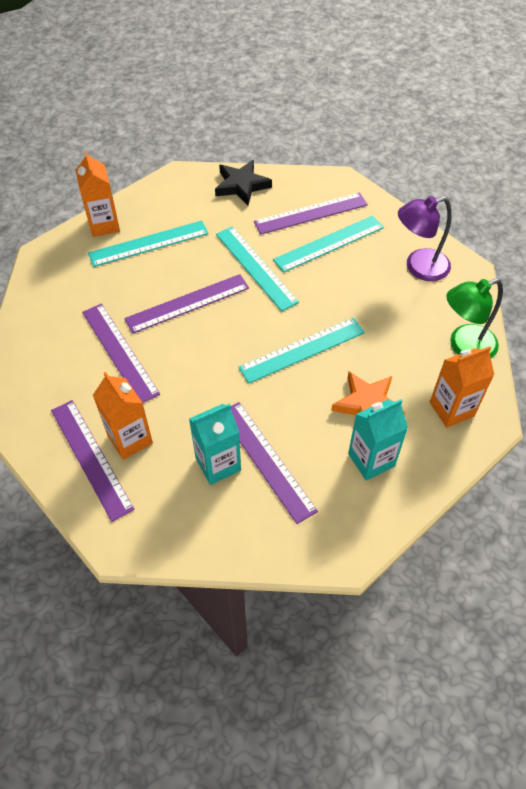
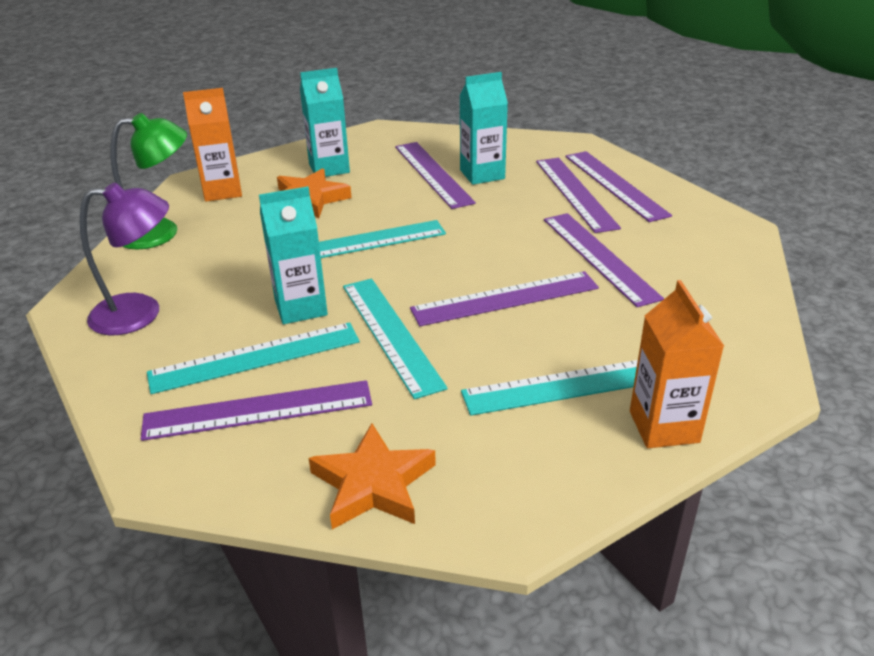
camera: 170 degrees left, 20 degrees down
orange carton [93,372,153,460] -> purple ruler [536,158,621,233]
black star [215,160,272,205] -> orange star [308,423,436,529]
none -> turquoise carton [259,186,328,324]

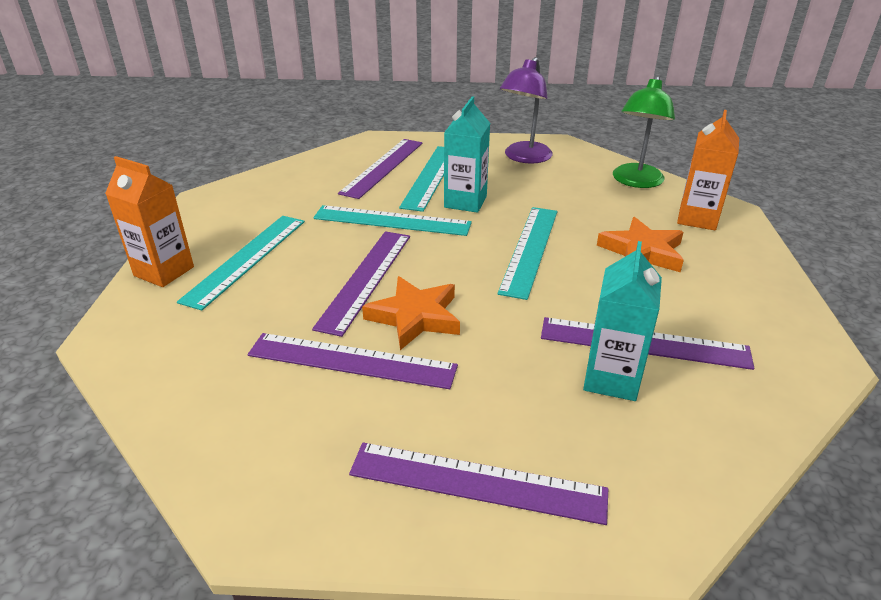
camera: 125 degrees right, 0 degrees up
turquoise carton [300,68,350,177] -> none
orange star [308,423,436,529] -> orange star moved to [362,276,460,350]
purple ruler [536,158,621,233] -> none

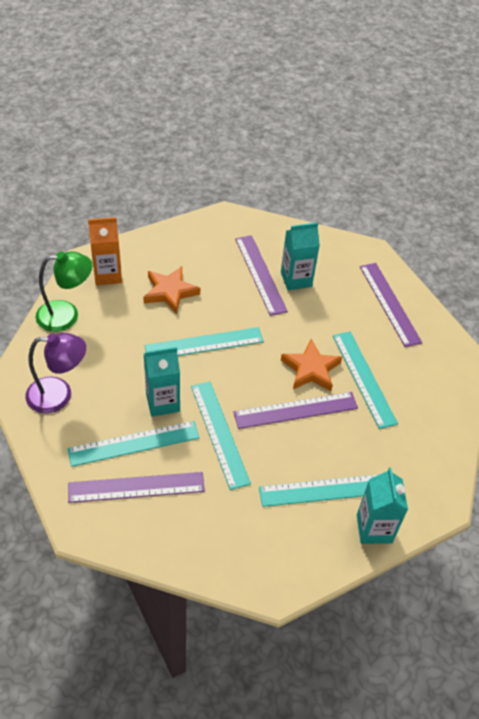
camera: 125 degrees left, 15 degrees up
orange carton [105,156,194,287] -> turquoise carton [357,467,408,544]
purple ruler [248,333,458,389] -> turquoise ruler [333,332,398,429]

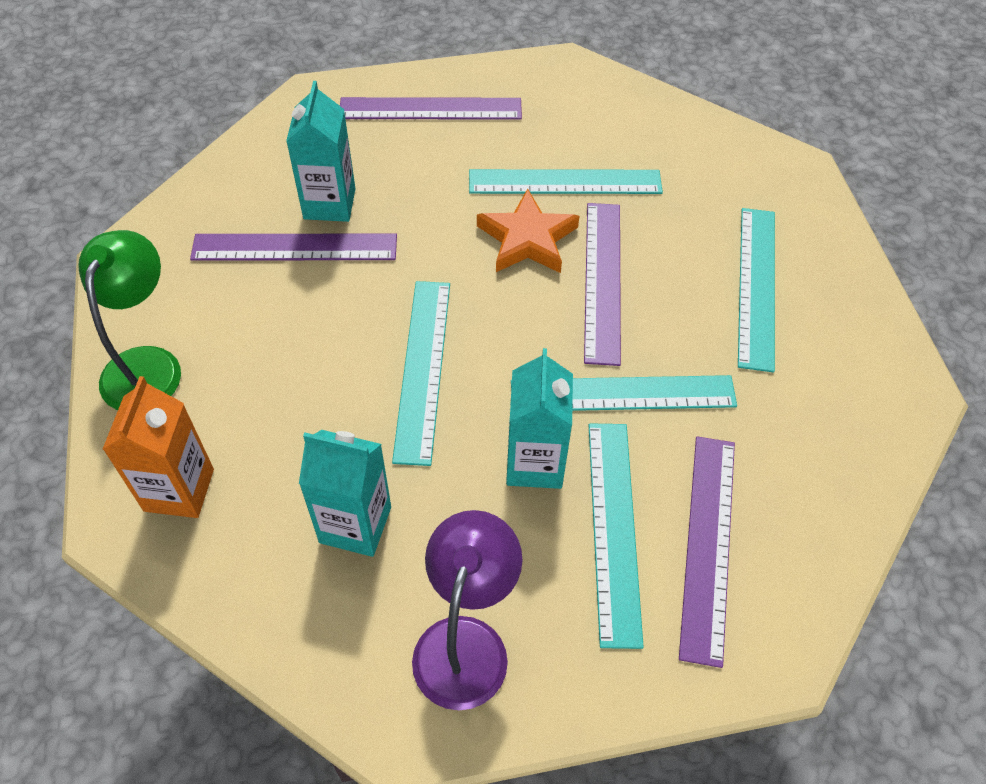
camera: 70 degrees left, 5 degrees up
green lamp [36,251,92,332] -> green lamp moved to [78,230,181,410]
orange star [143,266,200,314] -> none
turquoise carton [357,467,408,544] -> turquoise carton moved to [299,430,391,557]

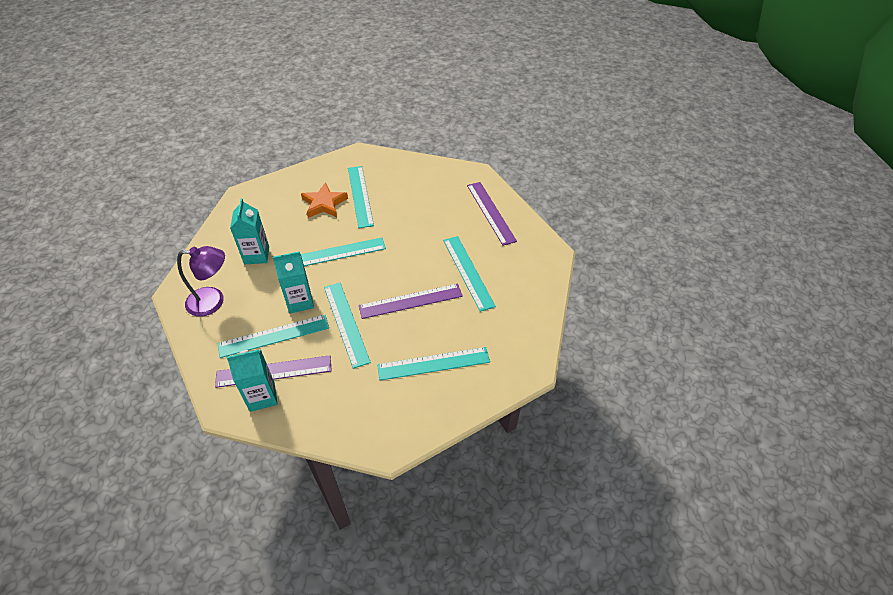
camera: 70 degrees right, 5 degrees down
green lamp [78,230,181,410] -> none
orange carton [102,376,214,518] -> none
purple ruler [190,234,397,261] -> none
turquoise carton [286,81,356,222] -> turquoise carton moved to [227,350,278,412]
orange star [477,188,579,273] -> orange star moved to [301,182,348,218]
none -> turquoise ruler [348,166,374,228]

